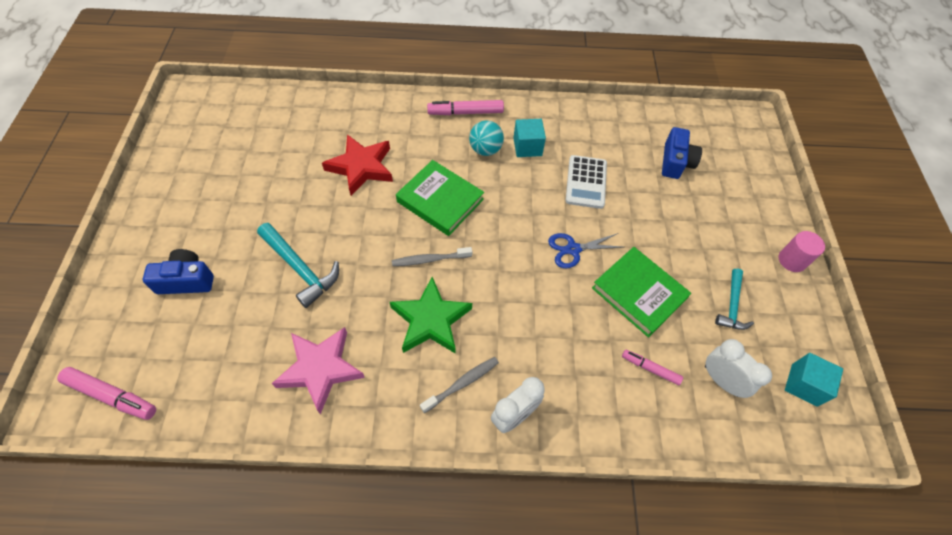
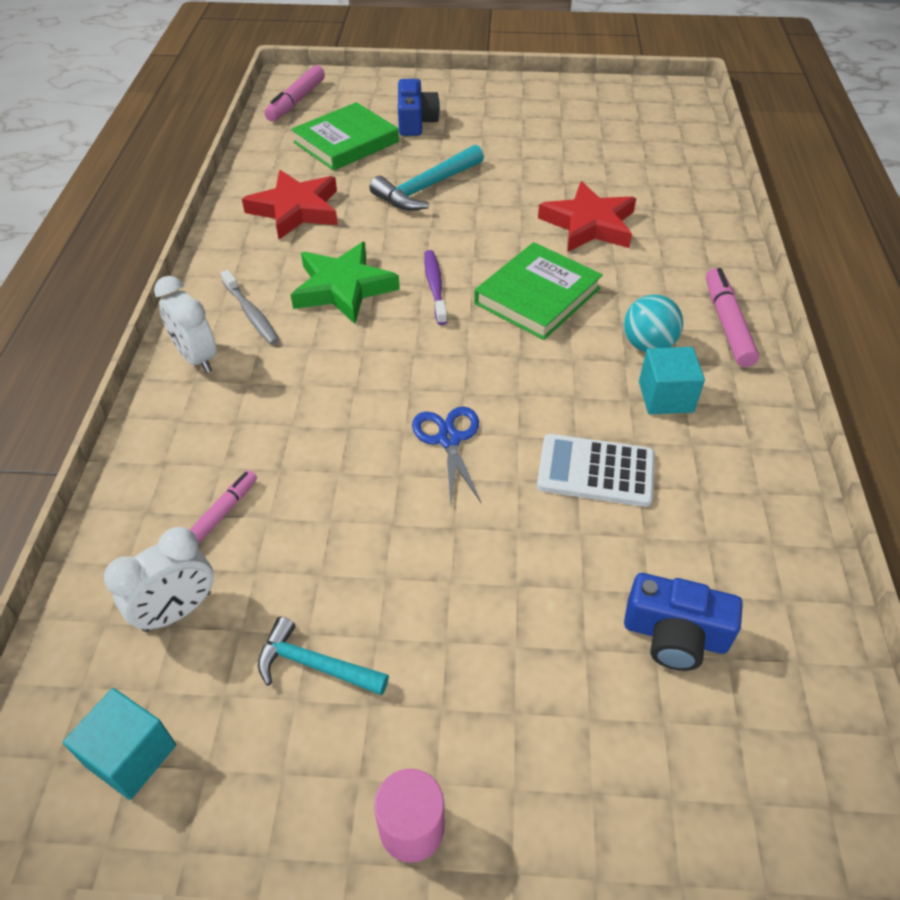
camera: 95 degrees right, 10 degrees down
pink star [272,327,365,414] -> red star [242,170,338,239]
grey toothbrush [392,247,472,266] -> purple toothbrush [424,250,447,325]
green book [592,247,691,338] -> green book moved to [291,102,399,171]

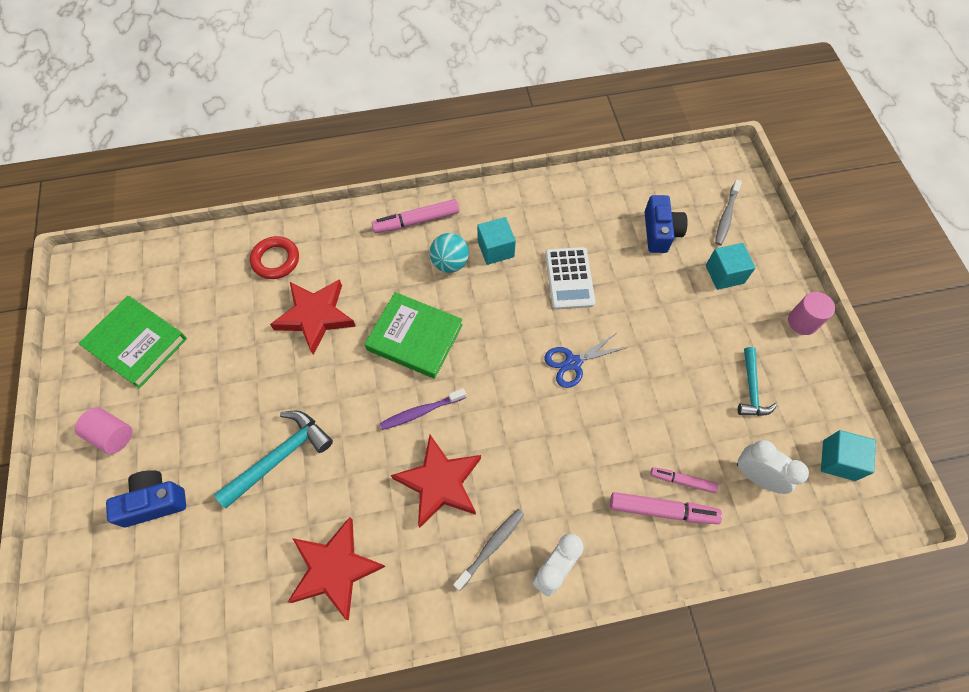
camera: 105 degrees left, 15 degrees up
pink marker [264,65,325,121] -> pink marker moved to [610,492,722,524]
green book [291,102,399,171] -> green book moved to [78,296,187,388]
green star [291,242,400,324] -> red star [391,435,481,528]
turquoise hammer [370,144,484,211] -> turquoise hammer turned 75 degrees counterclockwise [214,410,333,509]
none -> pink cylinder [75,407,133,454]
none -> red ring [250,236,299,279]
none -> turquoise cube [706,243,756,290]
none -> grey toothbrush [715,180,742,245]

